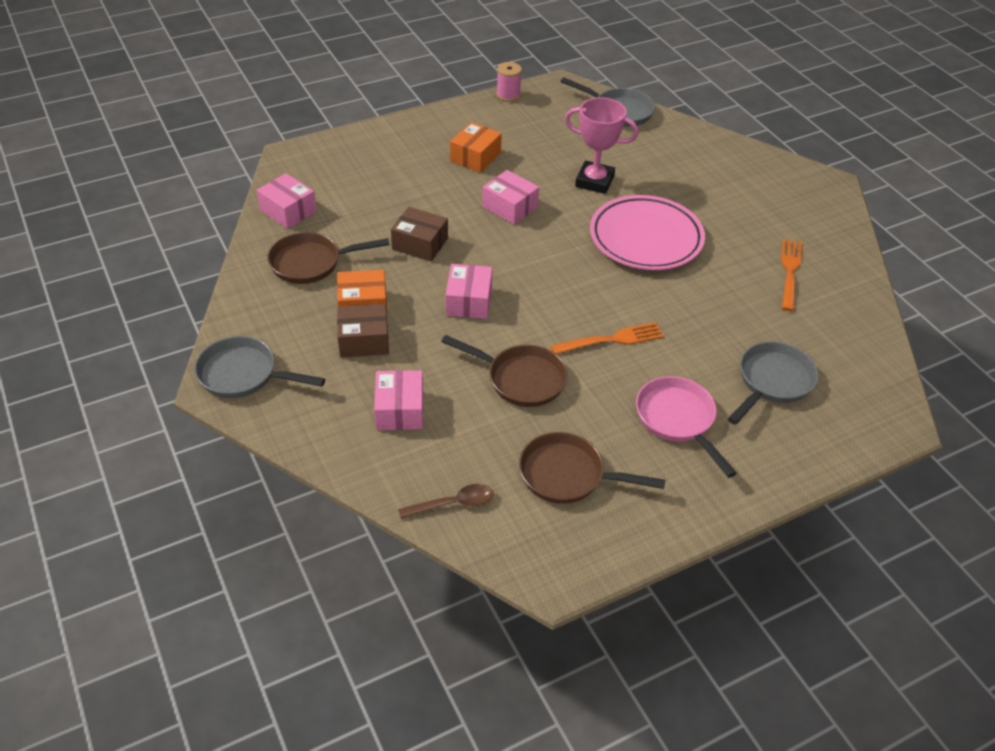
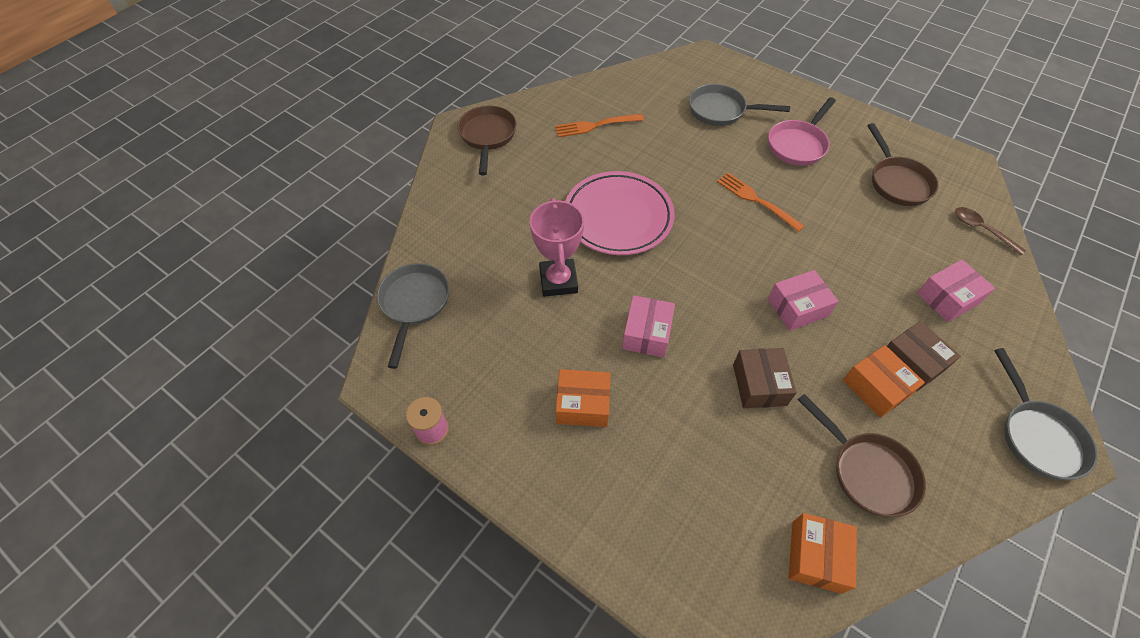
camera: 115 degrees left, 10 degrees up
pink box [256,173,317,229] -> orange box [788,513,857,594]
brown pan [441,335,568,407] -> brown pan moved to [457,105,517,175]

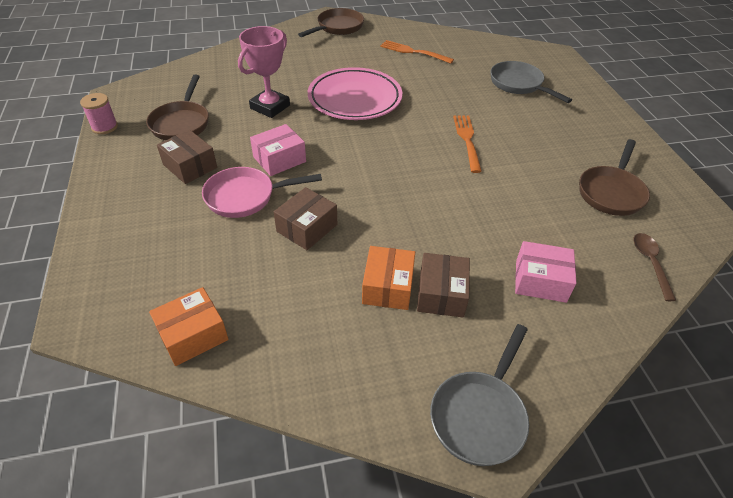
camera: 40 degrees right, 10 degrees down
grey pan [377,263,449,369] -> none
orange box [556,369,611,427] -> brown box [157,130,217,184]
pink pan [768,97,836,166] -> pink pan moved to [202,167,322,218]
pink box [768,270,839,331] -> none
brown pan [798,394,926,517] -> brown pan moved to [146,75,209,140]

